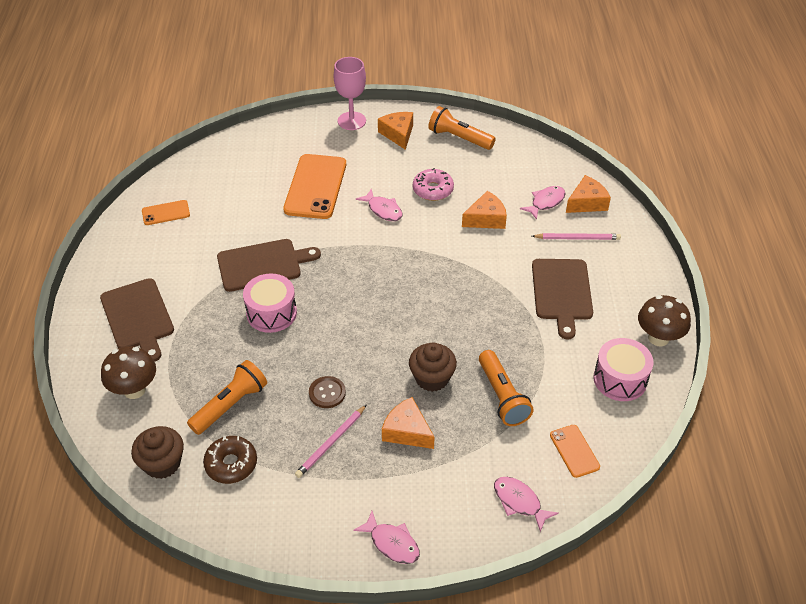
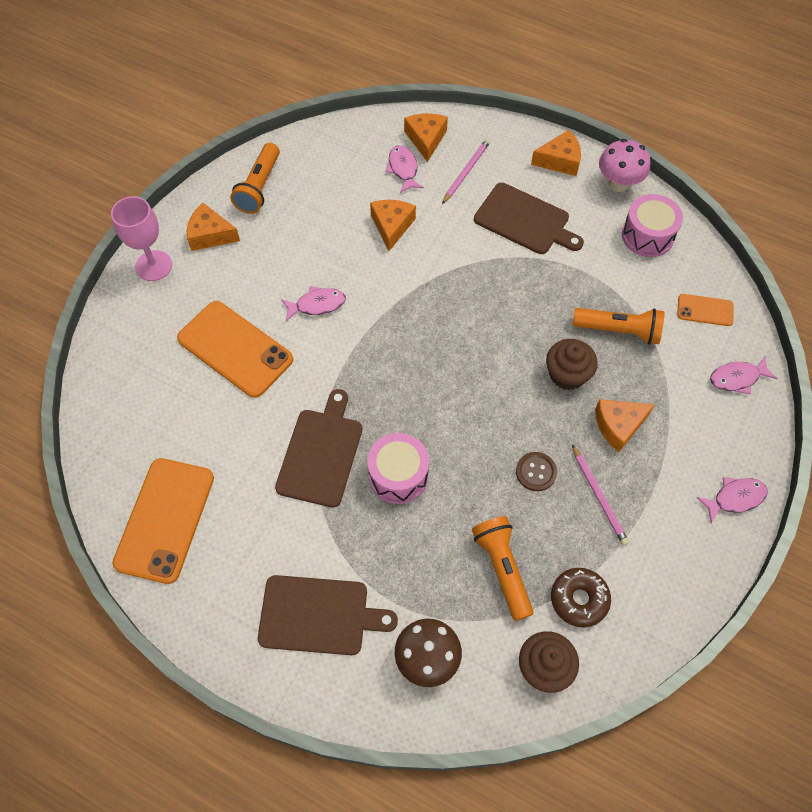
camera: 60 degrees left, 15 degrees up
orange phone [142,200,190,225] -> orange phone [112,458,214,584], size x2.00
pink donut [413,168,454,201] -> none
orange flashlight [428,106,496,150] -> orange flashlight turned 45 degrees counterclockwise [230,143,280,214]
brown mushroom [638,295,691,346] -> pink mushroom [599,139,651,192]
none -> orange cheese [531,130,581,176]

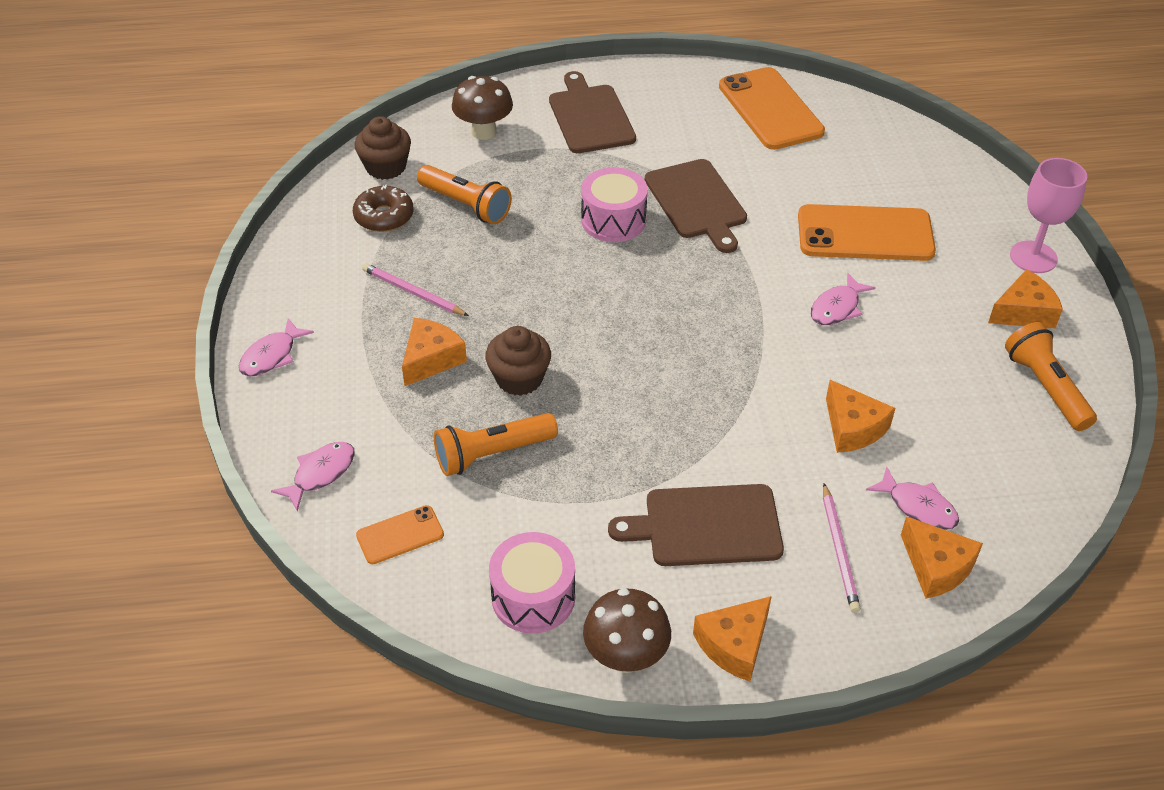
camera: 145 degrees right, 15 degrees down
brown cutting board [258,575,398,655] -> brown cutting board turned 105 degrees clockwise [549,71,636,153]
brown button [516,452,557,491] -> none
pink mushroom [599,139,651,192] -> brown mushroom [583,588,671,673]

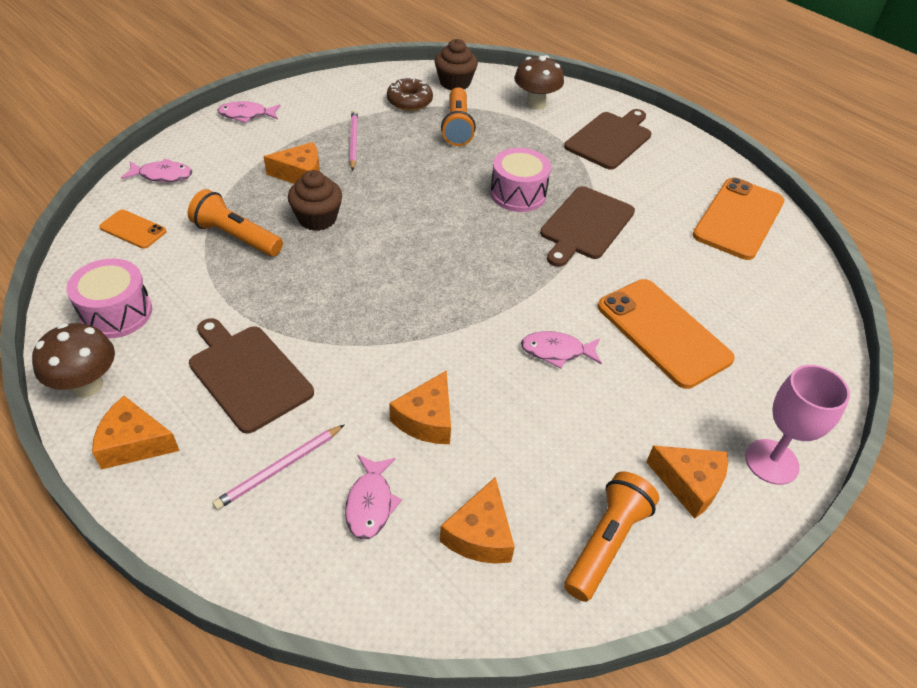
camera: 50 degrees right, 0 degrees up
orange cheese [901,516,983,598] -> orange cheese moved to [440,477,515,564]

